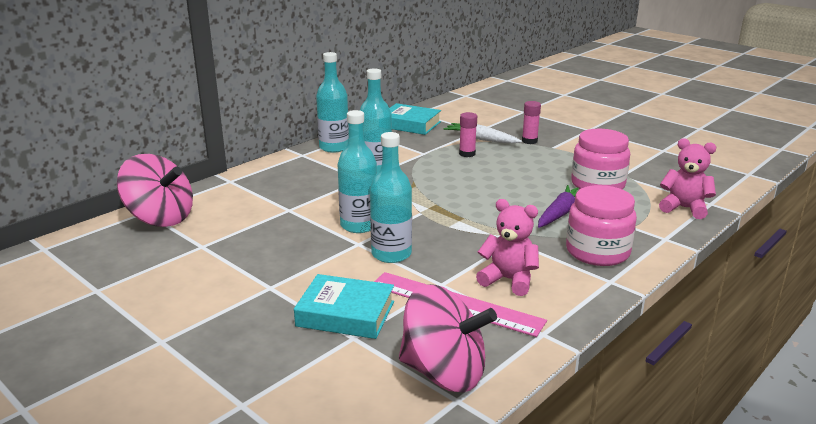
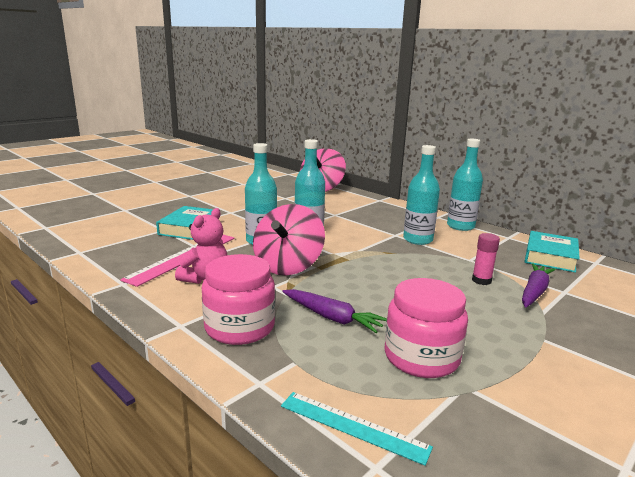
camera: 90 degrees right, 5 degrees down
pink spinning top [399,284,497,392] -> pink spinning top moved to [253,204,325,275]
white carrot [443,123,522,144] -> purple carrot [522,263,556,307]
pink glue stick [522,101,541,144] -> none
pink teddy bear [659,138,716,219] -> turquoise ruler [281,392,433,466]

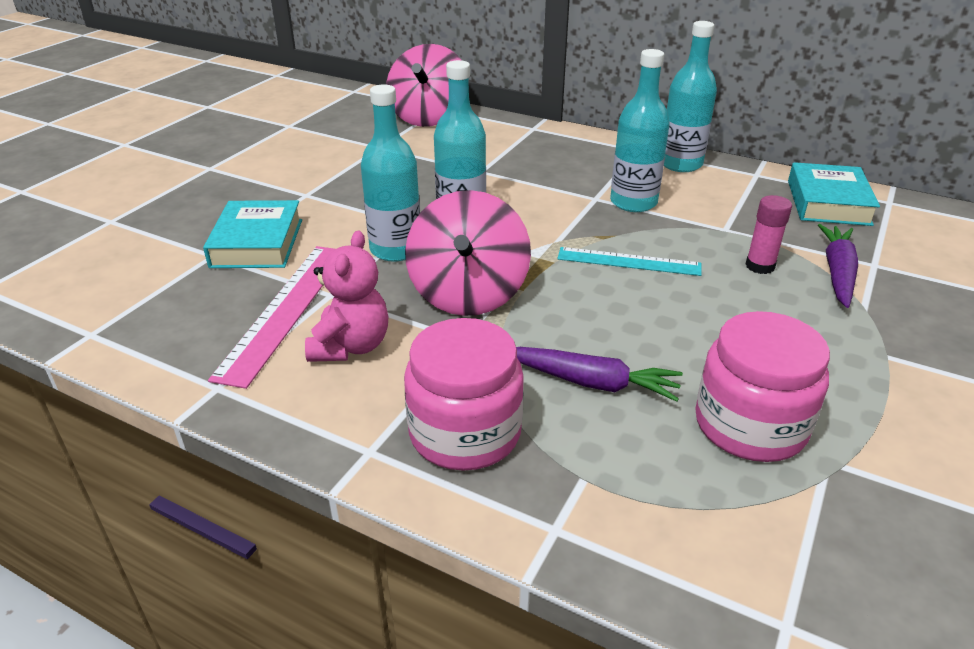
camera: 15 degrees left, 15 degrees up
turquoise ruler [281,392,433,466] -> turquoise ruler moved to [557,247,702,276]

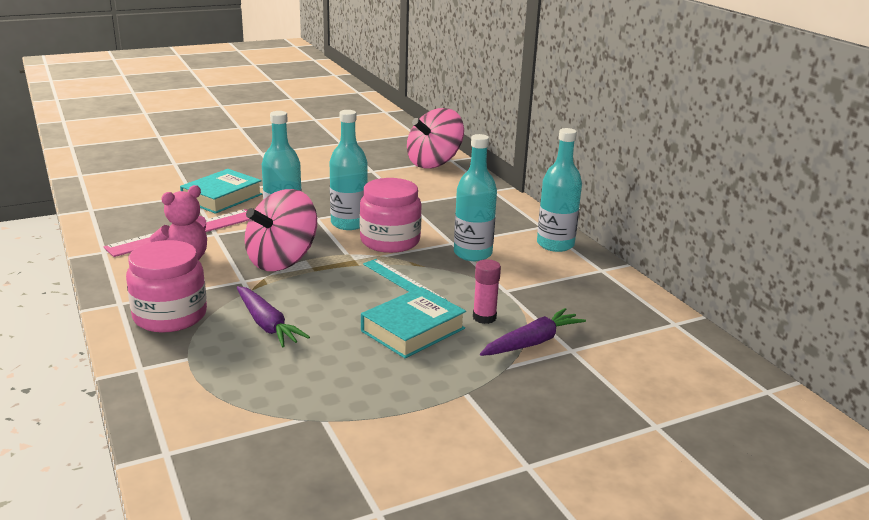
camera: 35 degrees right, 10 degrees down
pink jar [695,311,830,462] -> pink jar moved to [360,178,422,253]
turquoise book [788,162,880,226] -> turquoise book moved to [361,287,466,358]

